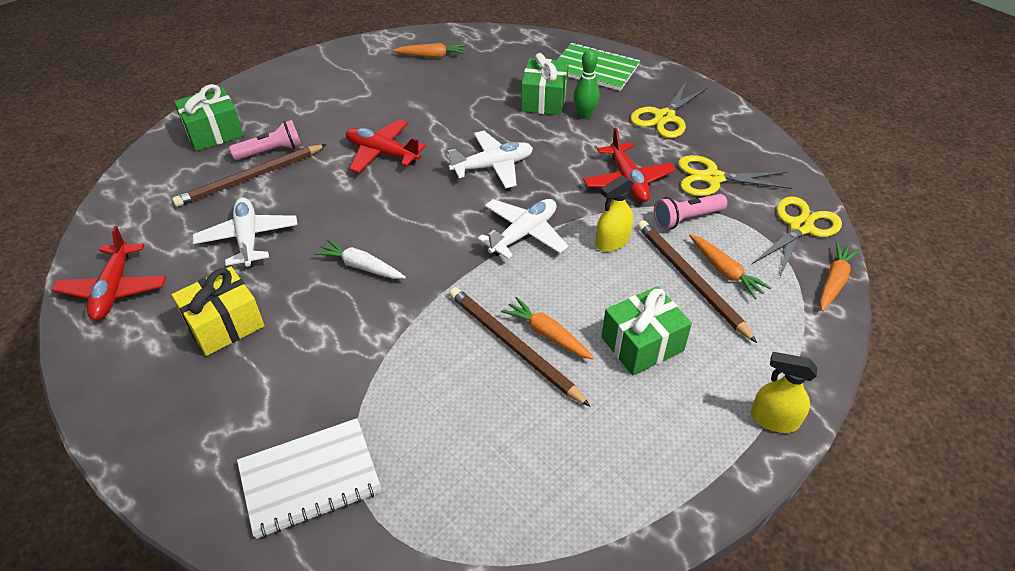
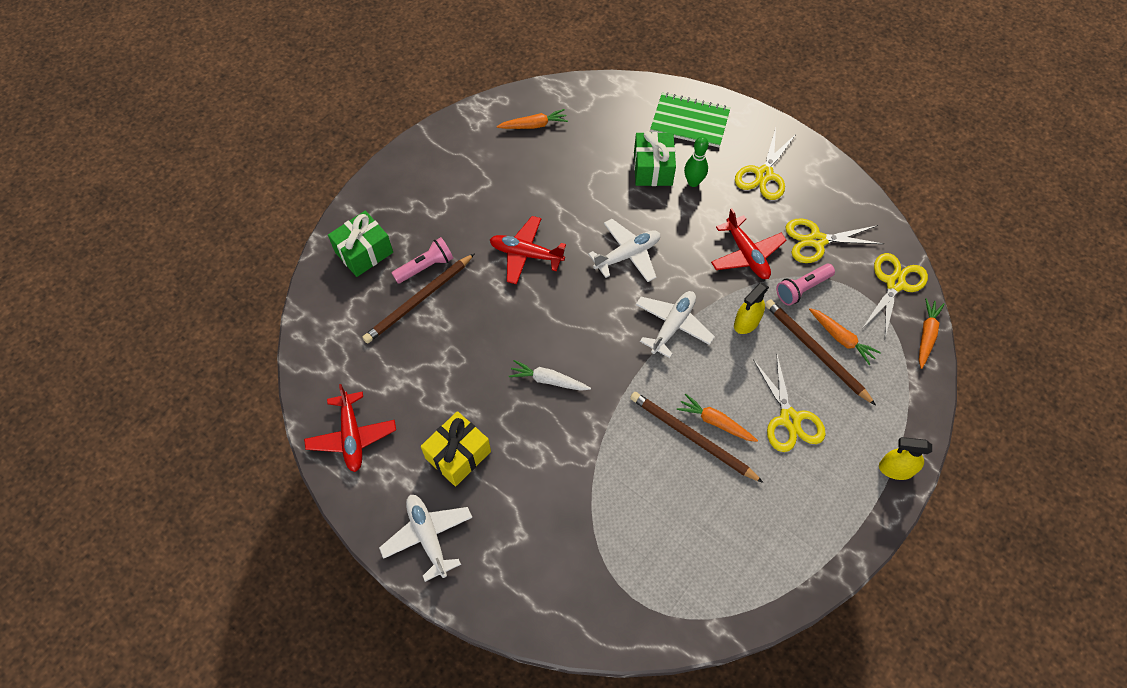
camera: 10 degrees left, 15 degrees up
white plane [193,197,297,268] -> white plane moved to [379,495,473,582]
white notebook [237,418,381,539] -> none
green gift [601,286,692,376] -> yellow scissors [753,355,826,452]

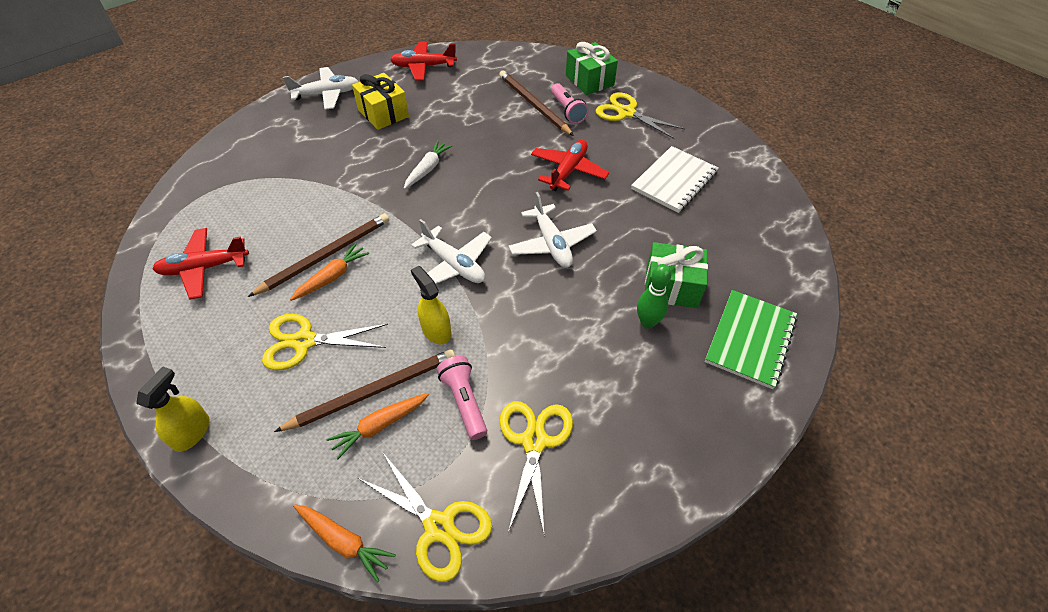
camera: 100 degrees right, 10 degrees down
orange carrot [497,109,568,129] -> none
red plane [711,208,787,279] -> red plane moved to [153,228,249,299]
yellow scissors [735,128,797,200] -> yellow scissors moved to [595,93,685,139]
none -> white notebook [631,146,719,213]

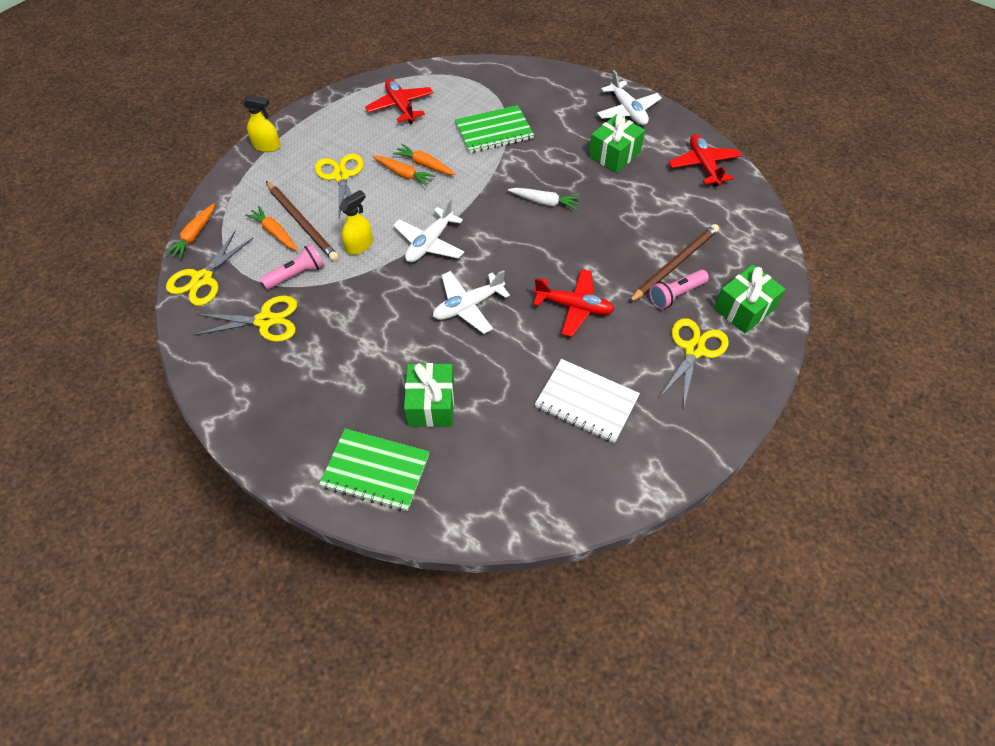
camera: 80 degrees right, 5 degrees up
brown pencil [248,213,389,297] -> orange carrot [393,144,456,175]
yellow gift [352,73,409,130] -> green gift [589,113,645,173]
green bowling pin [637,264,672,329] -> none
none -> green notebook [455,105,534,153]

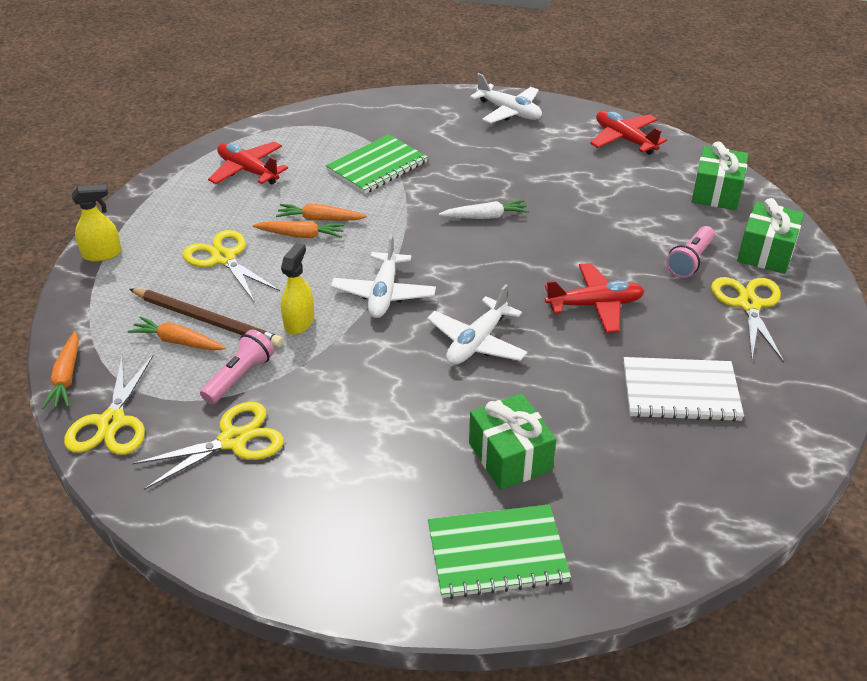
camera: 25 degrees left, 15 degrees down
green gift [589,113,645,173] -> green gift moved to [691,141,748,210]
brown pencil [628,224,719,303] -> none

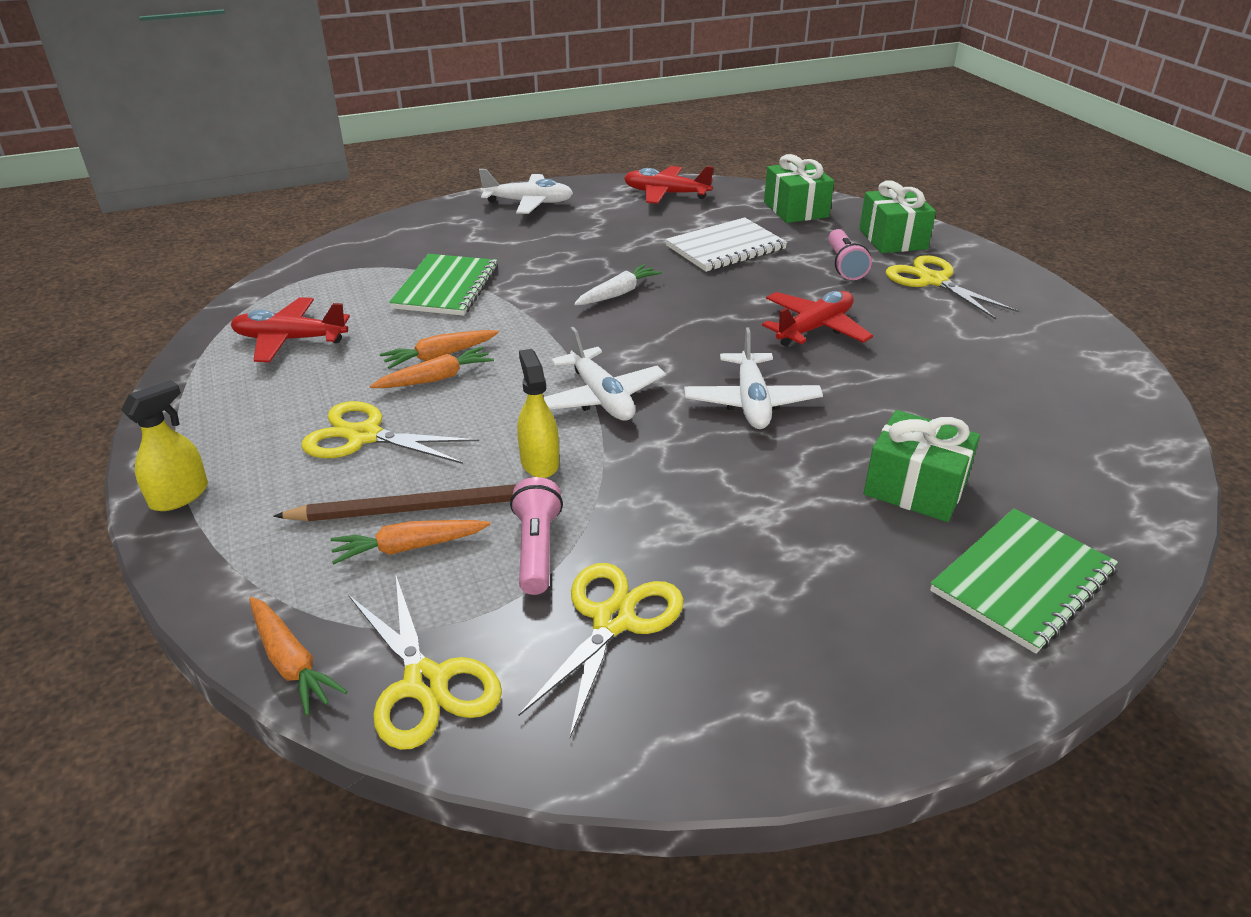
camera: 35 degrees left, 5 degrees down
white notebook [624,357,744,422] -> white notebook moved to [665,217,788,272]

